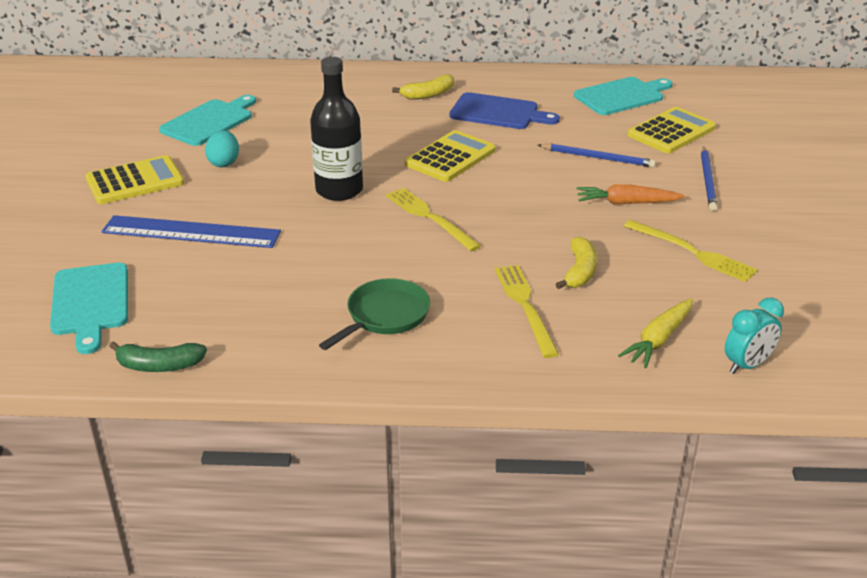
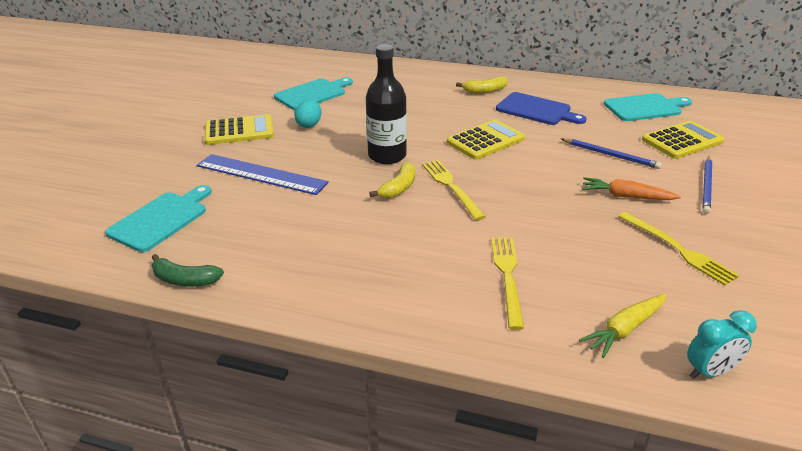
camera: 15 degrees right, 0 degrees up
turquoise cutting board [50,263,128,354] -> turquoise cutting board turned 150 degrees counterclockwise [105,185,212,252]
green pan [319,278,430,350] -> none
yellow banana [555,236,597,289] -> yellow banana moved to [369,162,415,198]

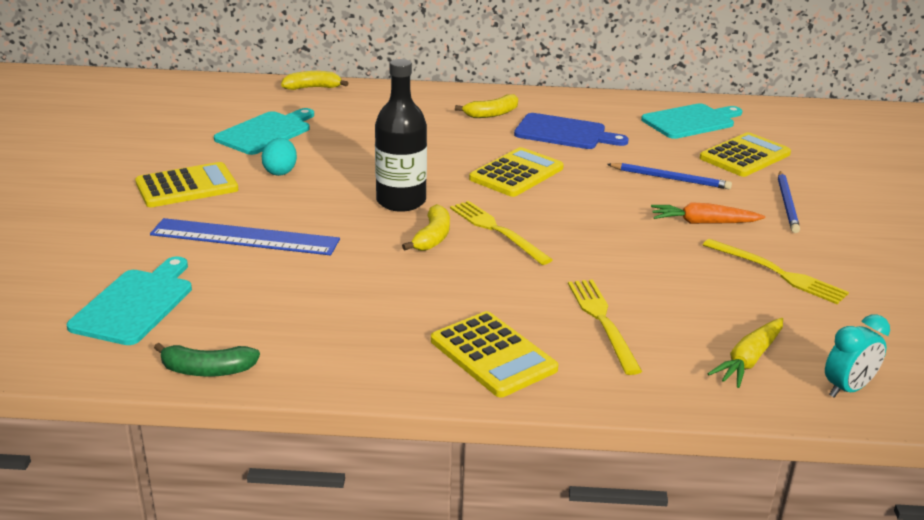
camera: 15 degrees left, 5 degrees down
none -> yellow banana [281,71,349,90]
none -> yellow calculator [431,311,558,397]

